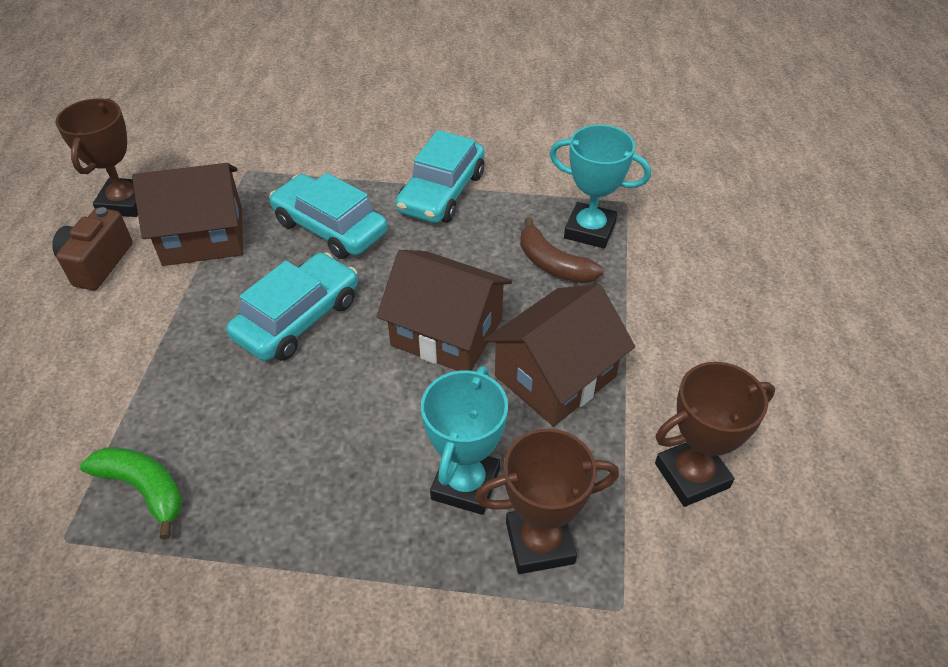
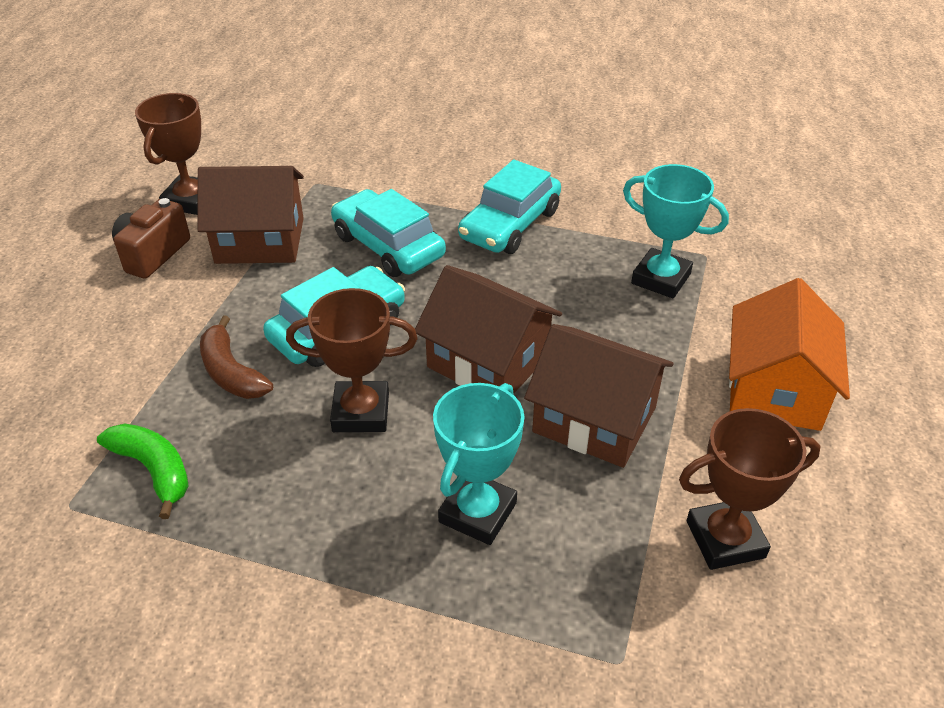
camera: 10 degrees right, 5 degrees down
brown trophy [475,429,619,574] -> brown trophy moved to [286,288,418,432]
brown house [484,284,635,426] -> brown house turned 60 degrees clockwise [524,324,674,468]
brown banana [520,217,604,283] -> brown banana moved to [200,315,273,399]
none -> orange house [729,278,850,431]

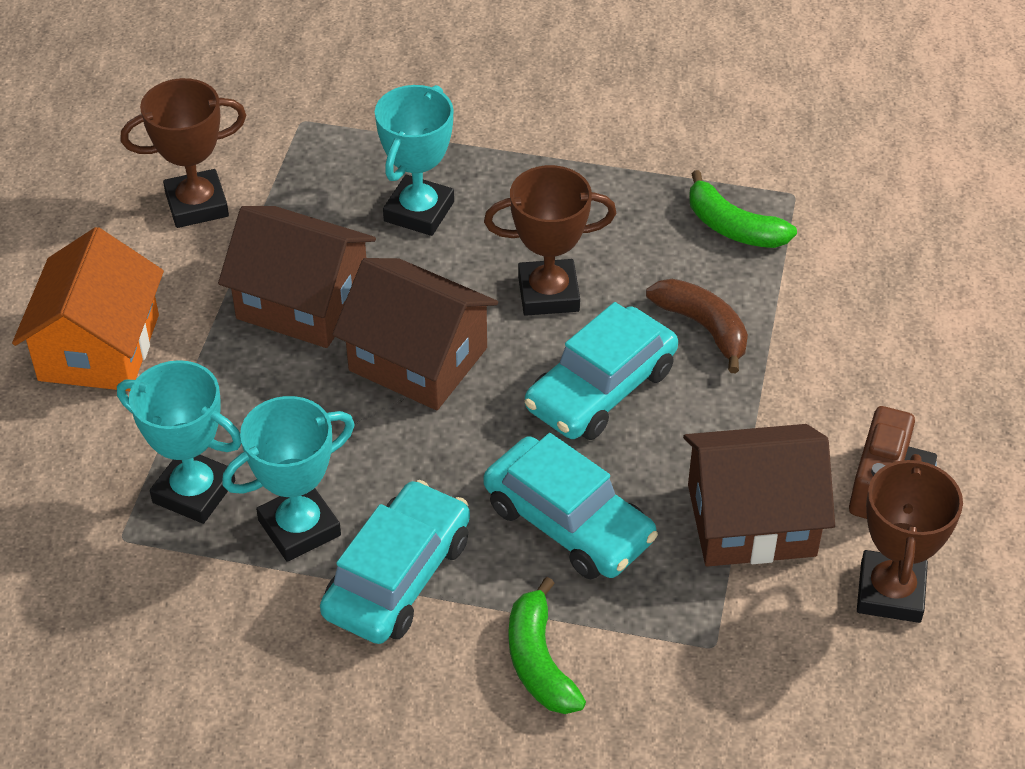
camera: 175 degrees right, 5 degrees up
none -> turquoise trophy [222,396,355,562]
none -> green banana [509,577,586,714]

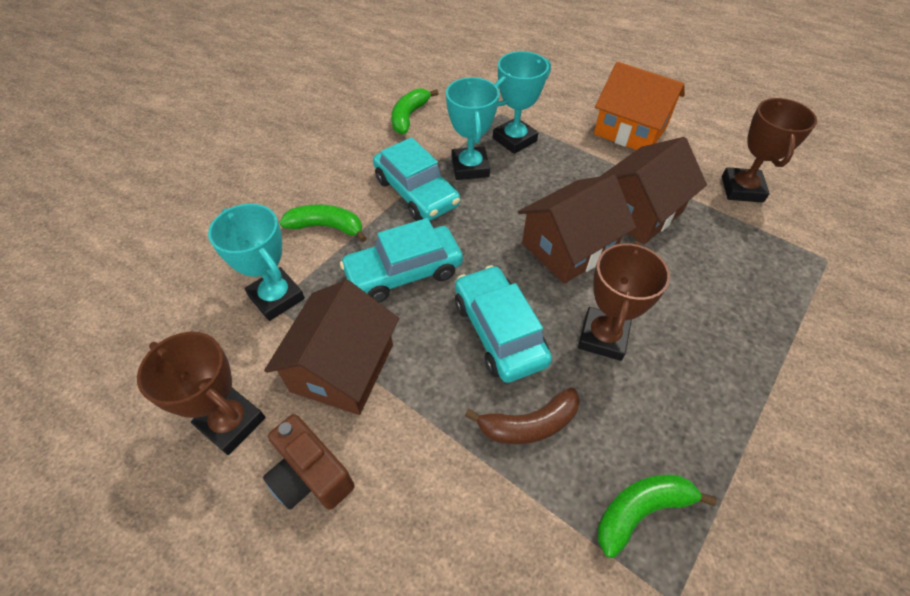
camera: 115 degrees right, 5 degrees up
turquoise trophy [375,85,454,236] -> turquoise trophy moved to [208,204,305,321]
none -> green banana [391,88,439,134]

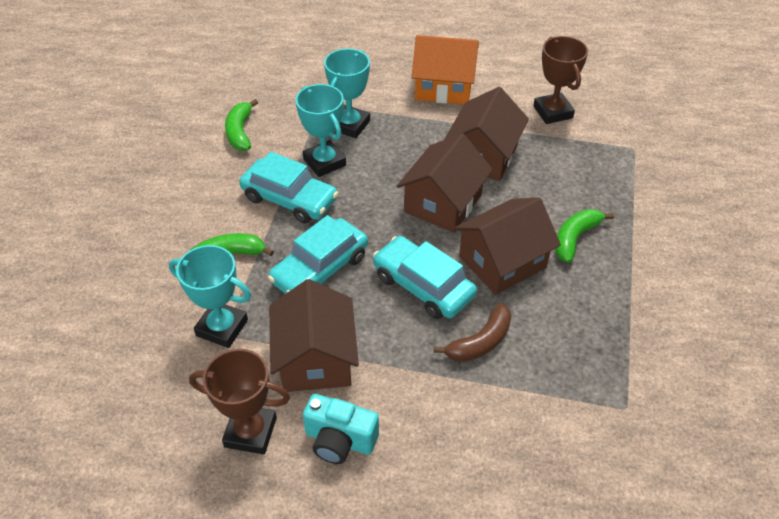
camera: 25 degrees left, 5 degrees down
brown camera [263,414,355,510] -> turquoise camera [303,394,379,464]
brown trophy [578,241,670,361] -> brown house [454,197,561,295]
green banana [597,475,717,558] -> green banana moved to [555,209,614,263]

